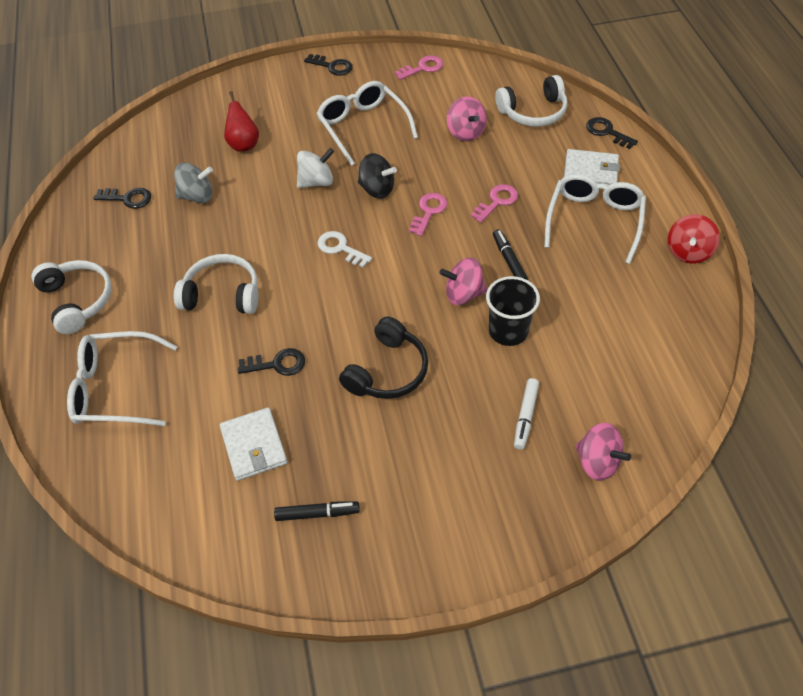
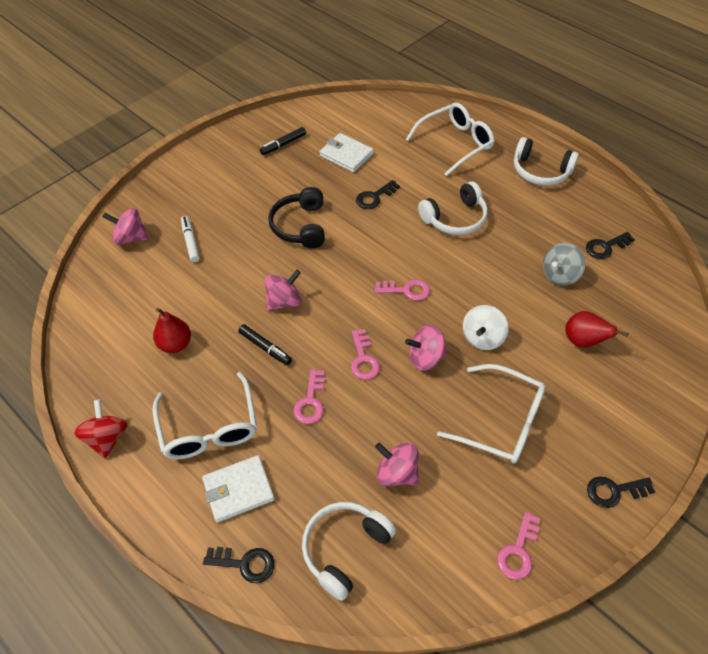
camera: 145 degrees right, 0 degrees up
white key [318,231,372,267] -> pink key [375,279,430,301]
black spinning top [358,153,397,199] -> pink spinning top [405,325,447,371]
black cup [486,276,540,346] -> none
none -> red pear [153,308,191,353]

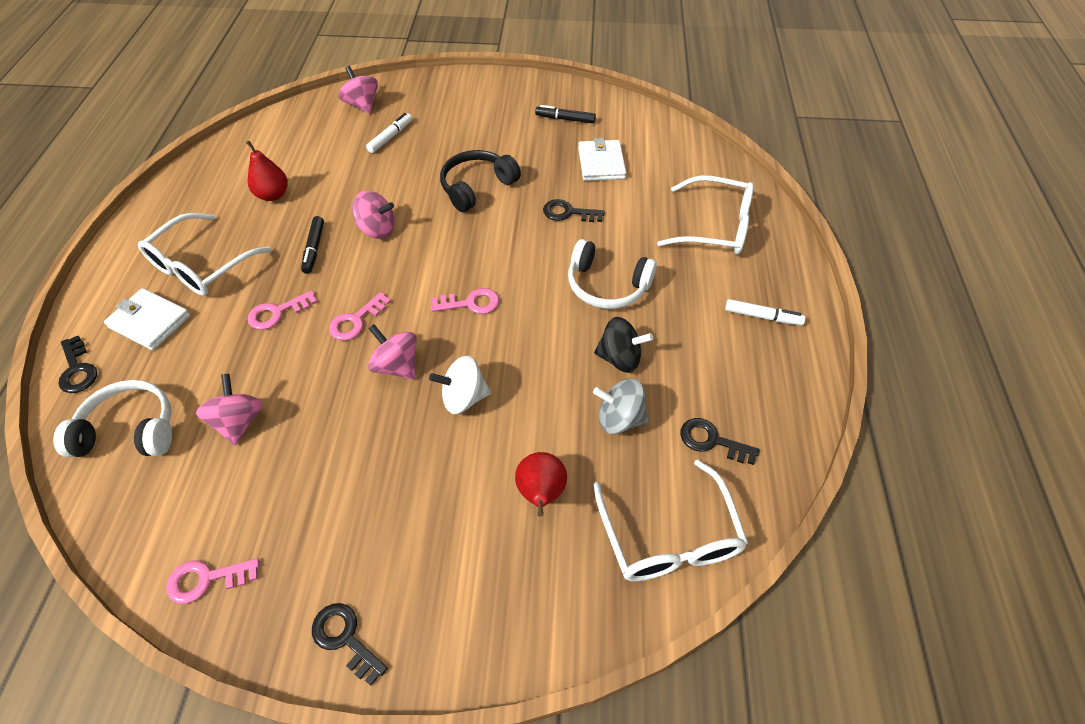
camera: 50 degrees right, 0 degrees up
red spinning top [74,400,127,459] -> none
pink key [375,279,430,301] -> pink key turned 60 degrees counterclockwise [431,288,499,314]
white glasses [437,364,546,464] -> white glasses moved to [593,460,748,581]
white headphones [514,137,579,186] -> white marker [725,299,806,325]
none -> black spinning top [594,317,653,373]

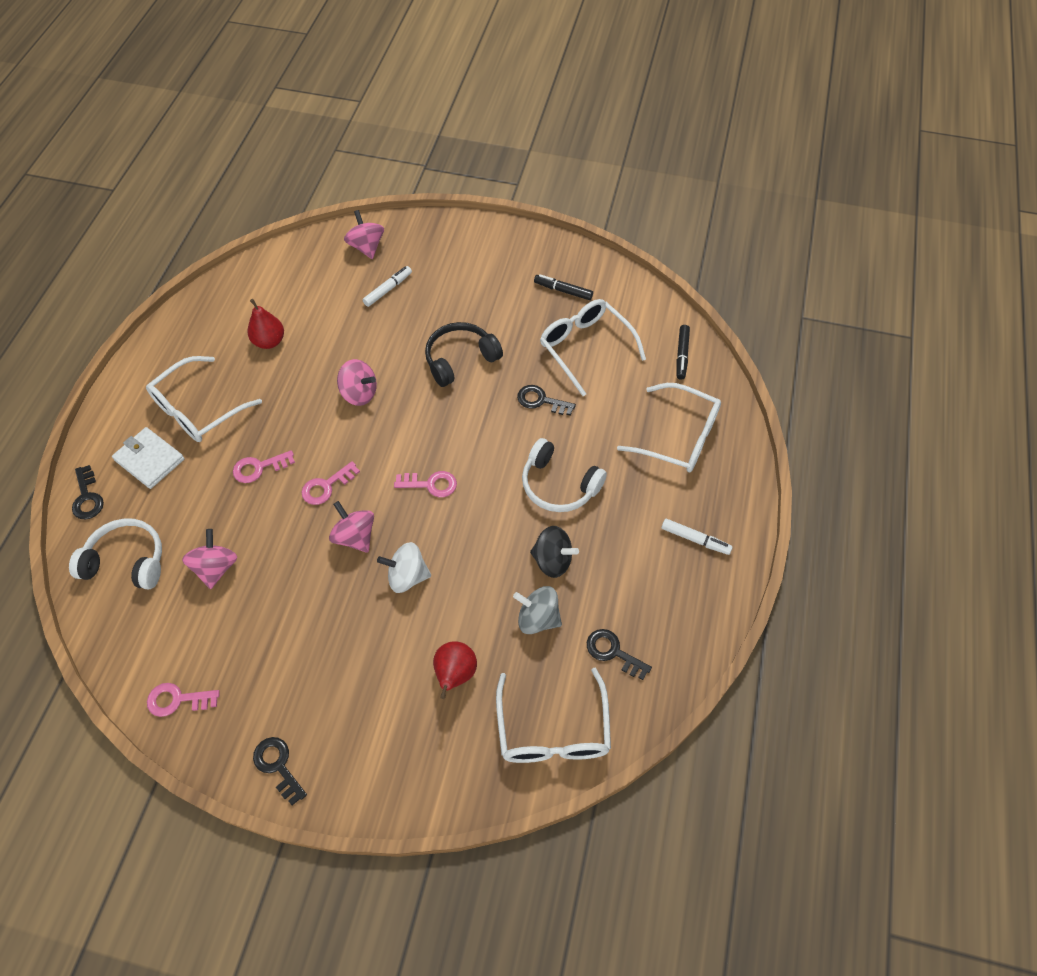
camera: 10 degrees right, 5 degrees up
black marker [301,216,324,274] -> black marker moved to [676,325,690,380]
white wallet [578,138,626,181] -> white glasses [540,299,646,396]

